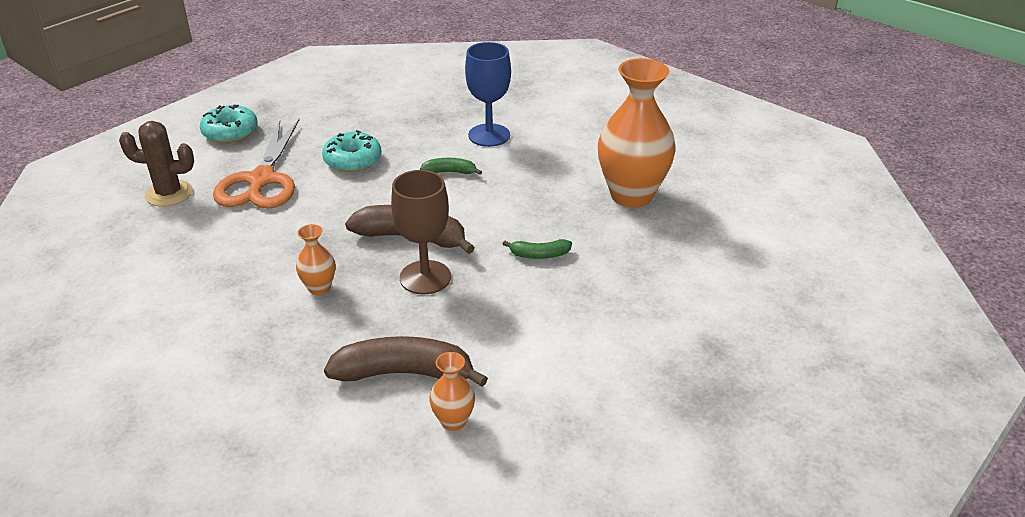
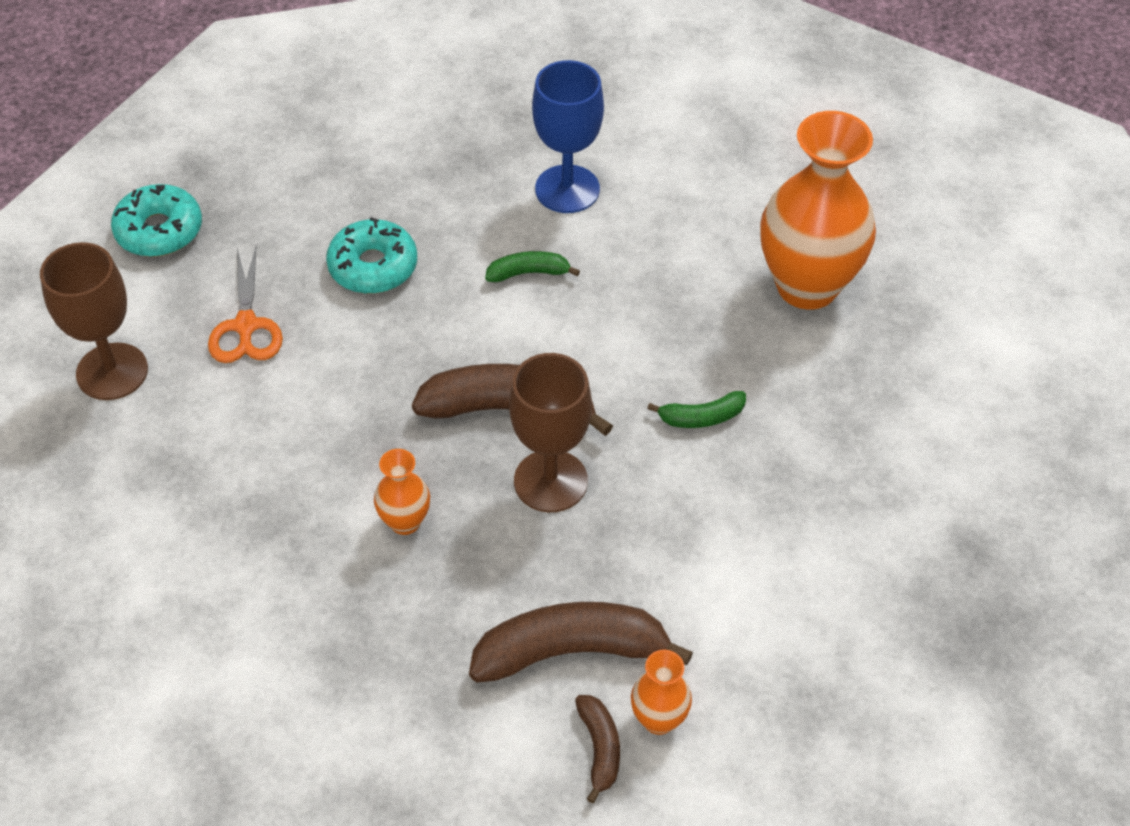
camera: 10 degrees left, 15 degrees up
brown cactus [119,121,194,207] -> brown goblet [40,242,148,400]
orange scissors [213,119,299,209] -> orange scissors [208,244,283,363], size x0.61
none -> brown banana [575,695,620,803]

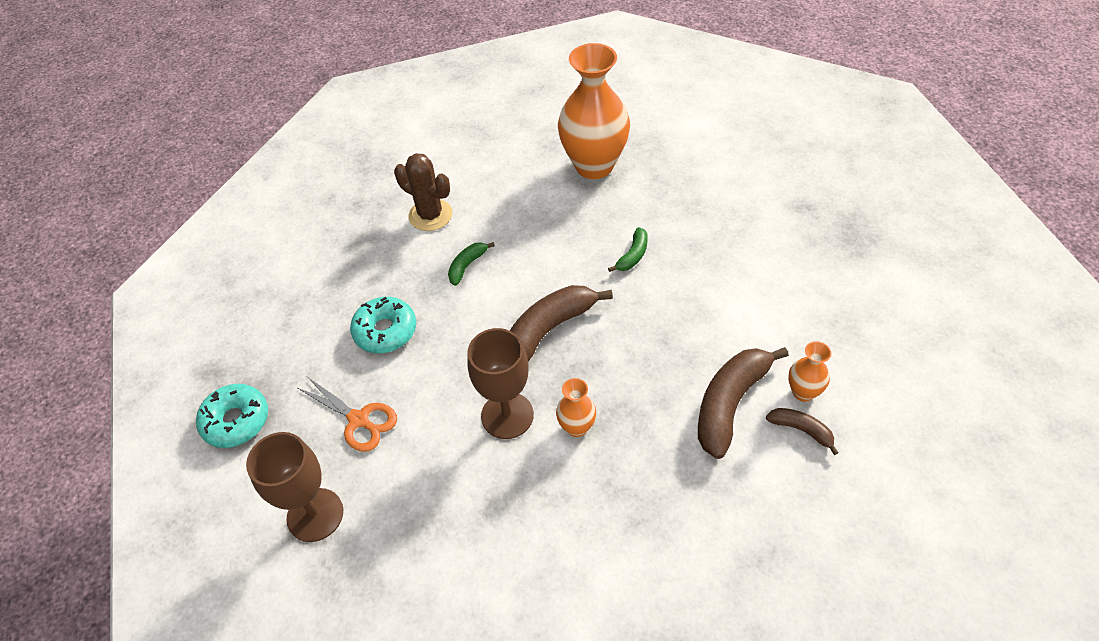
camera: 45 degrees left, 0 degrees up
brown goblet [509,353,592,512] -> brown goblet moved to [467,328,534,439]
blue goblet [532,60,604,213] -> brown cactus [394,153,452,231]

